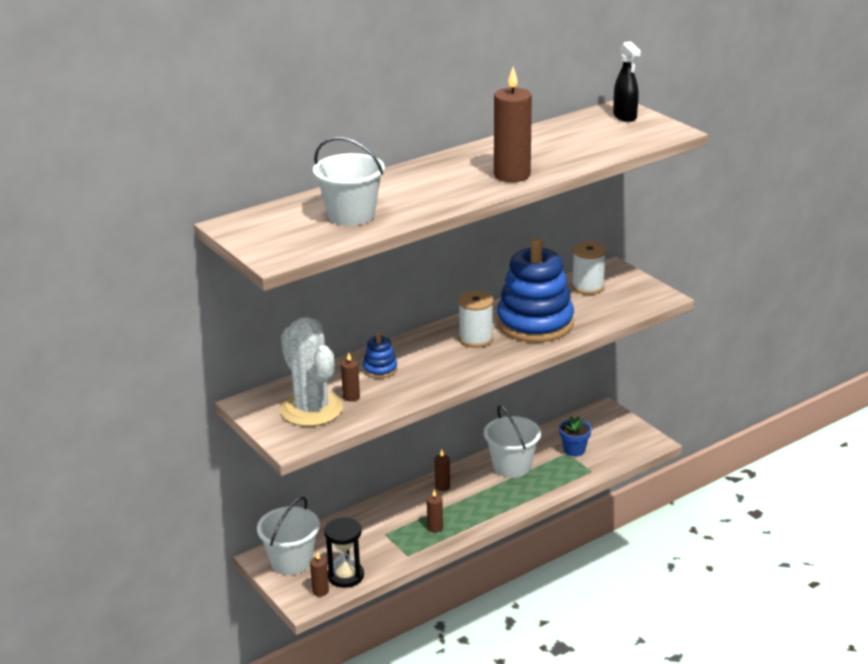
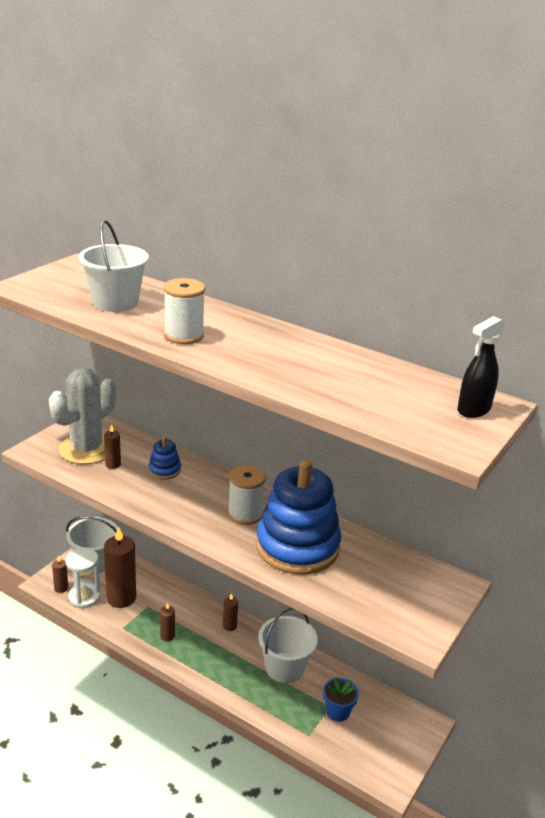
camera: 65 degrees right, 0 degrees up
black hourglass [324,517,364,588] -> white hourglass [65,548,100,608]
brown candle [494,67,532,182] -> brown candle moved to [104,526,136,608]
white spool [572,241,606,295] -> white spool moved to [164,278,205,344]

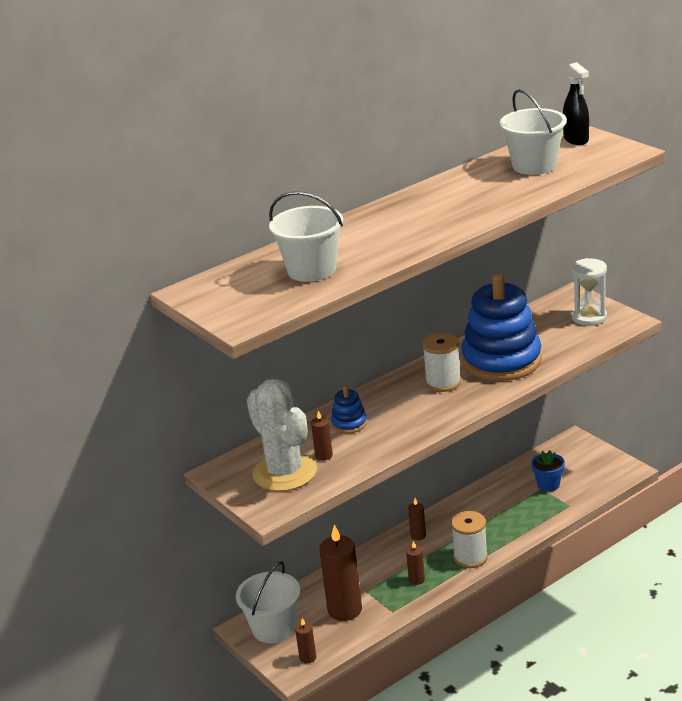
camera: 65 degrees left, 0 degrees up
white hourglass [65,548,100,608] -> white hourglass moved to [571,258,607,326]
white spool [164,278,205,344] -> white spool moved to [451,511,488,568]
white bucket [258,607,318,683] -> white bucket moved to [500,89,567,175]

